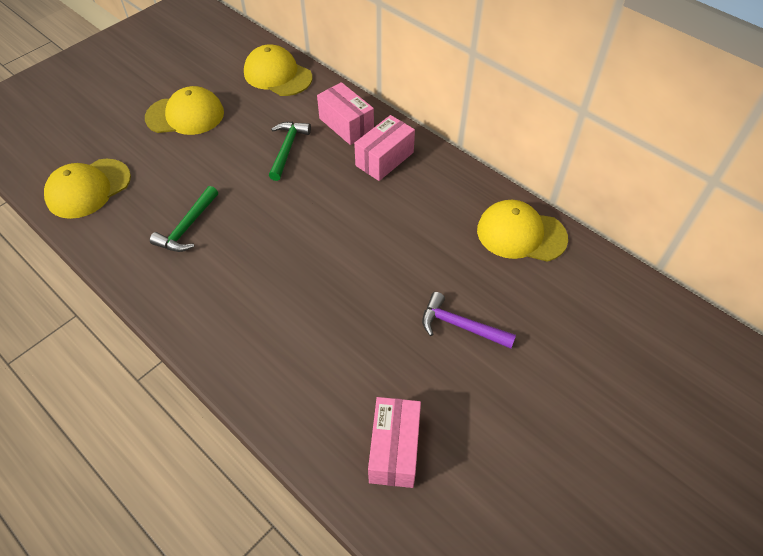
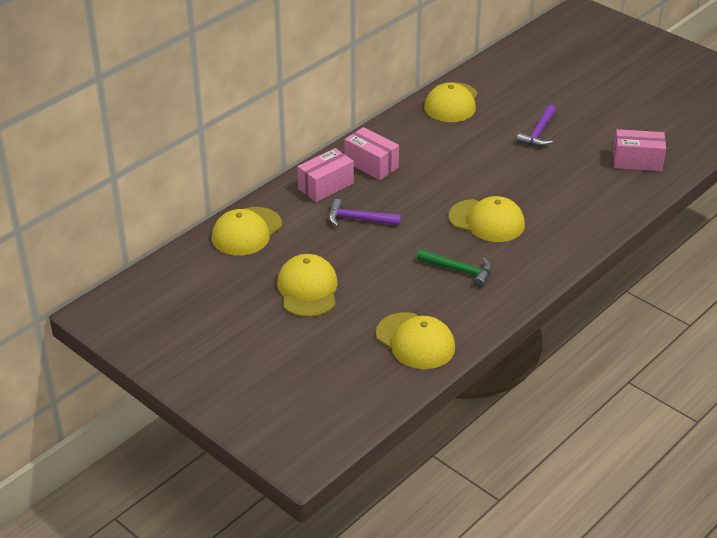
camera: 90 degrees left, 15 degrees down
green hammer [269,122,311,181] -> purple hammer [329,199,401,227]
none -> yellow cap [449,196,525,242]

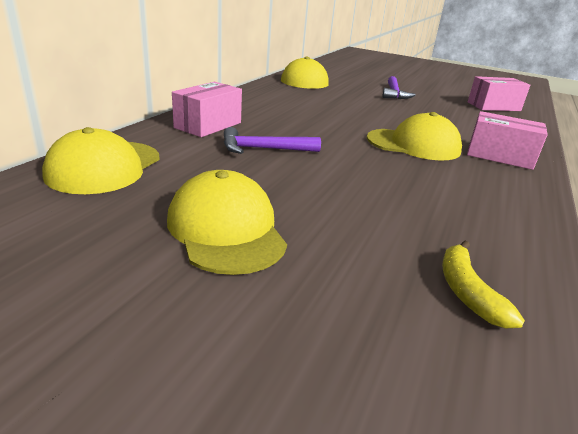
camera: 20 degrees left, 10 degrees down
pink box [344,127,399,180] -> pink box moved to [467,111,548,170]
yellow cap [376,312,455,369] -> yellow banana [442,241,525,329]
green hammer [417,249,492,288] -> none

